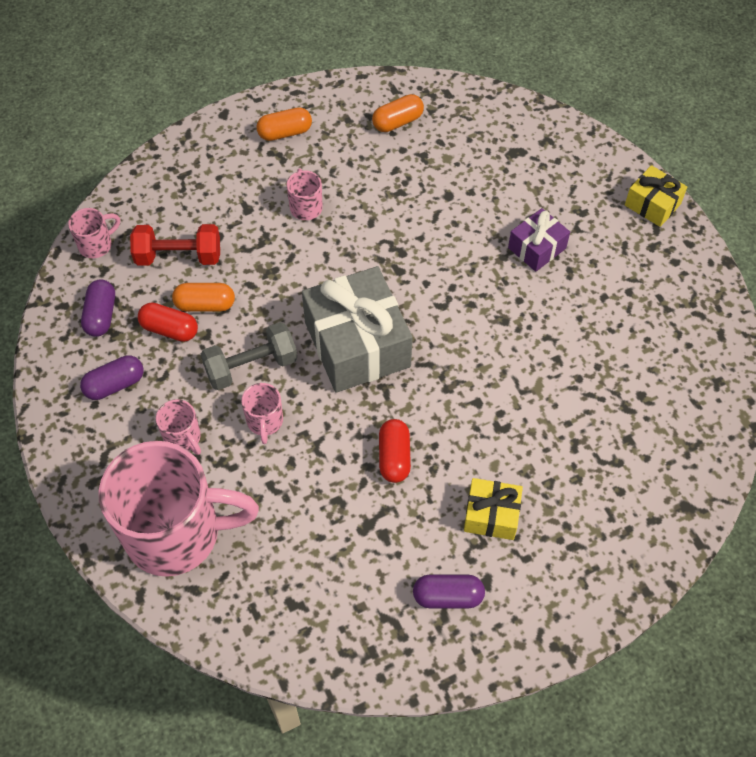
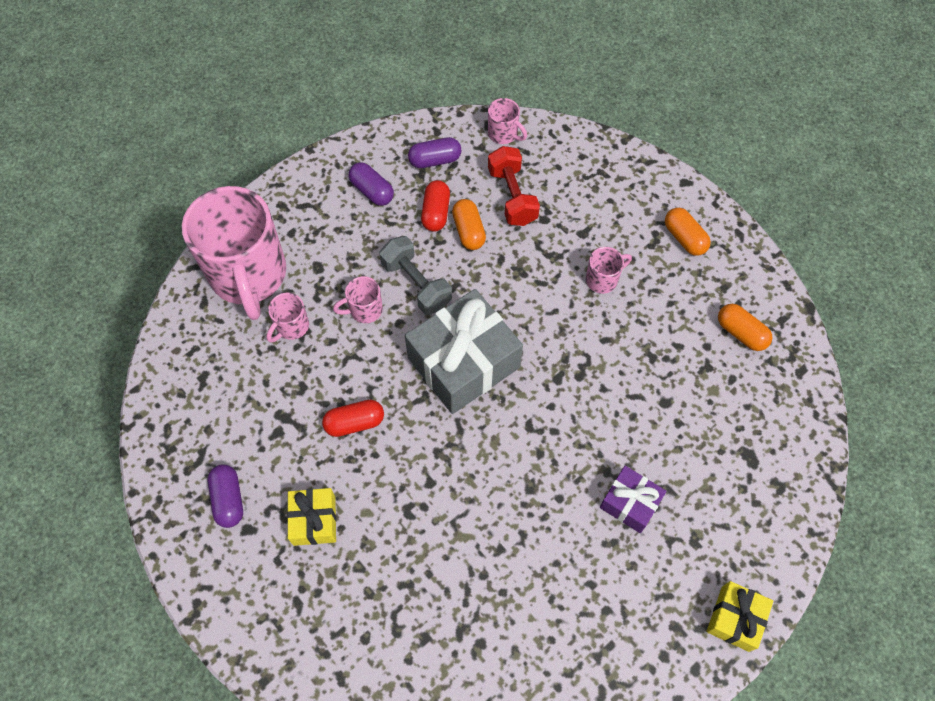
camera: 75 degrees right, 5 degrees up
pink mug [156,399,201,455] -> pink mug moved to [266,293,309,343]

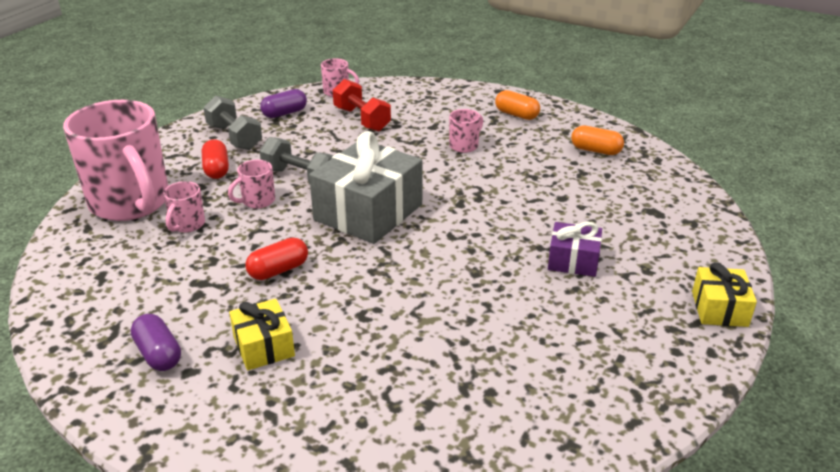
camera: 20 degrees left, 30 degrees down
purple capsule [349,162,394,206] -> grey dumbbell [203,96,262,150]
red capsule [421,180,450,232] -> red capsule moved to [202,139,229,179]
orange capsule [452,199,486,250] -> none

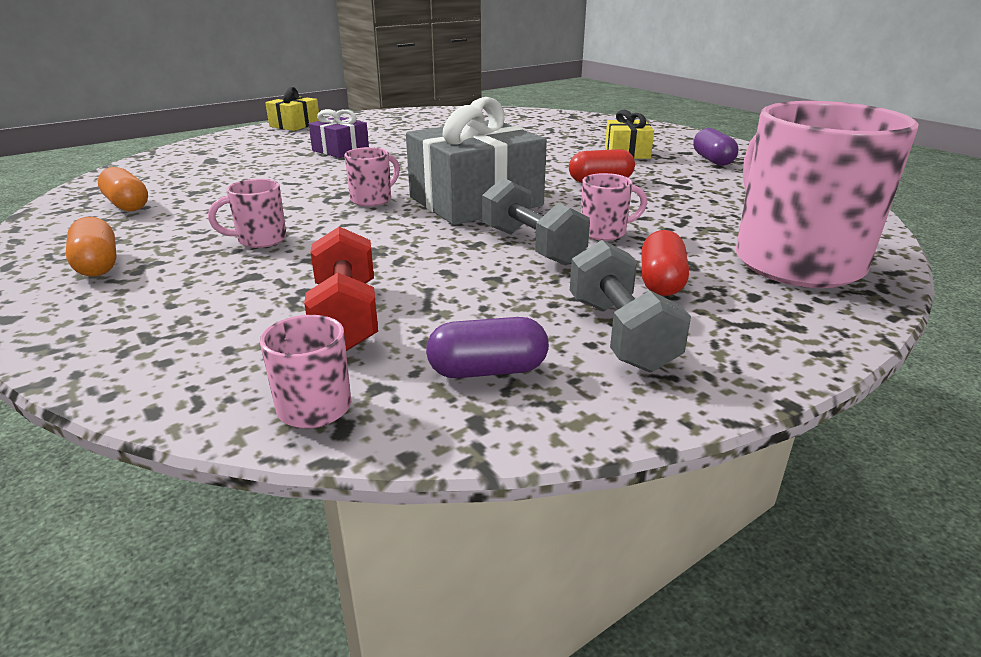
camera: 155 degrees left, 5 degrees down
pink mug [163,181,205,232] -> pink mug moved to [344,147,400,207]

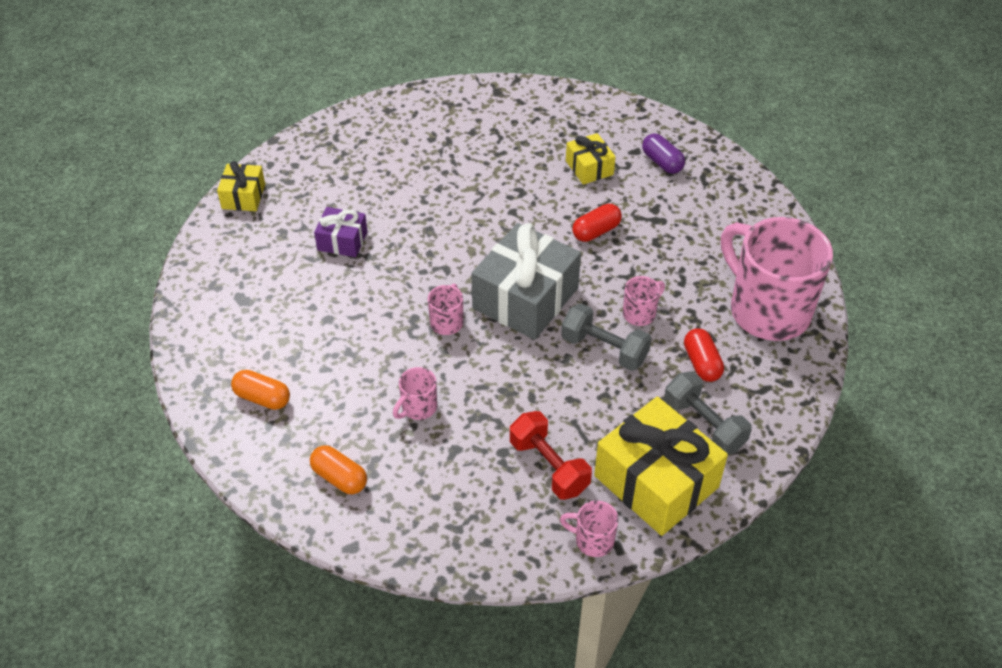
camera: 25 degrees left, 20 degrees up
purple capsule [426,317,549,378] -> yellow gift [594,397,728,536]

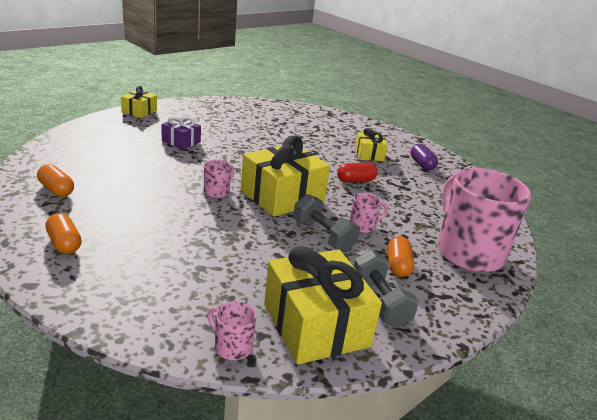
camera: 15 degrees right, 20 degrees down
pink mug [393,367,437,420] -> none
grey gift [471,223,581,340] -> yellow gift [241,135,330,217]
red dumbbell [510,411,592,500] -> none
red capsule [684,328,724,382] -> orange capsule [388,236,414,277]

